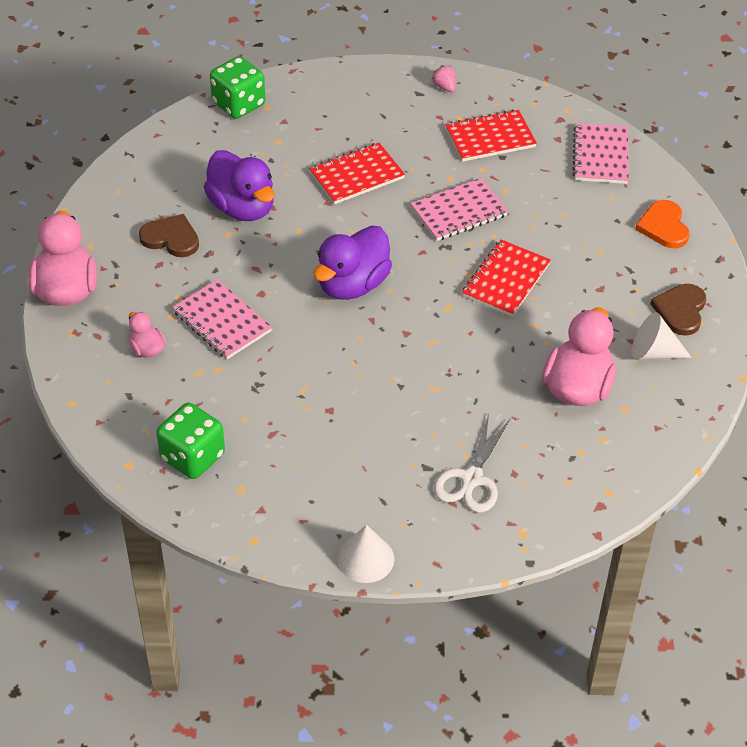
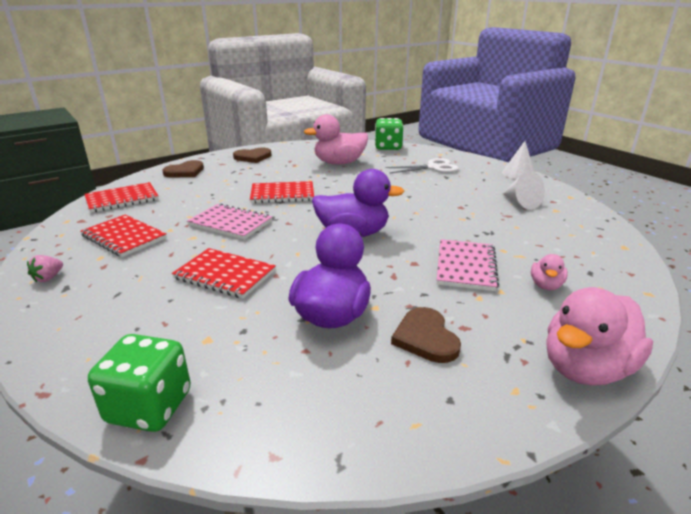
camera: 125 degrees left, 20 degrees down
green dice [156,403,225,479] -> green dice moved to [375,118,403,150]
pink notebook [572,123,629,184] -> red notebook [85,182,159,213]
white cone [632,312,692,360] -> white cone moved to [502,171,545,210]
orange heart [635,200,689,248] -> brown heart [162,160,204,178]

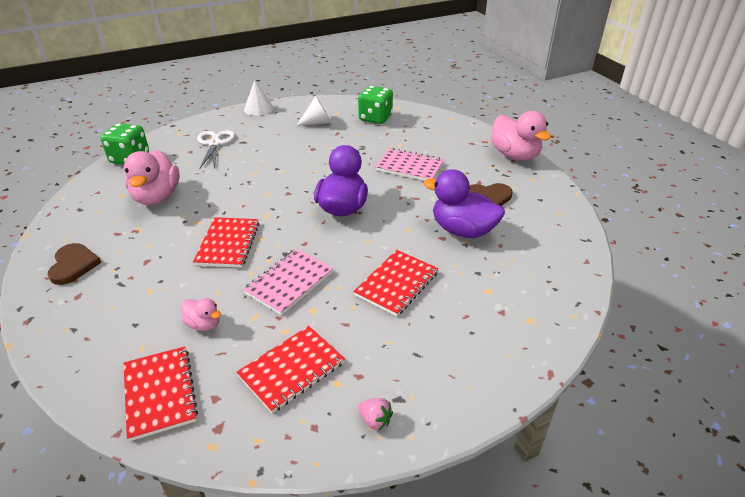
camera: 80 degrees left, 10 degrees up
green dice [88,334,191,432] -> green dice moved to [358,86,393,124]
brown heart [162,160,204,178] -> none
pink duck [531,254,568,290] -> pink duck moved to [181,298,221,331]

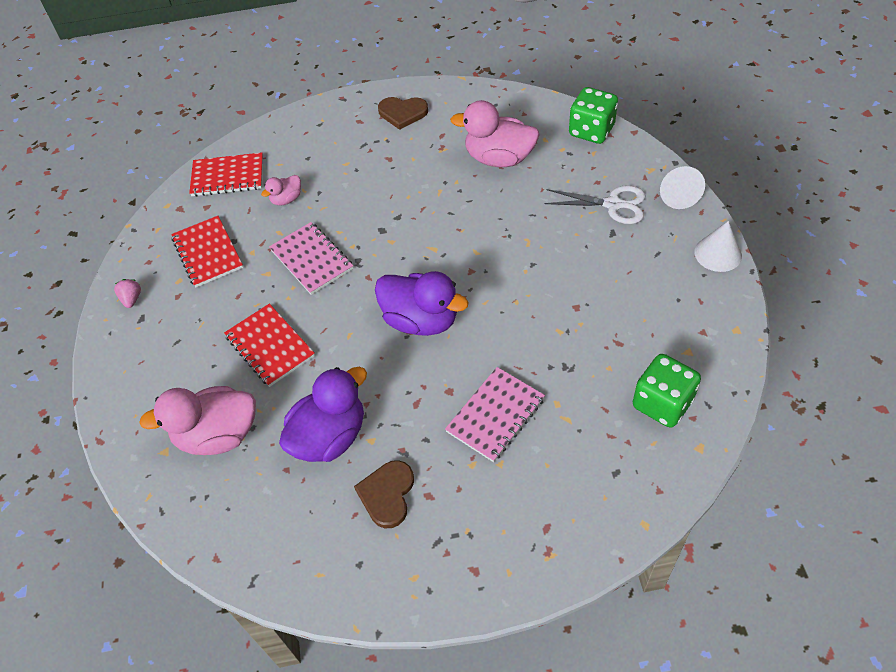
camera: 110 degrees right, 15 degrees up
red notebook [193,217,259,268] -> none
white cone [296,96,332,126] -> white cone moved to [660,166,705,209]
pink strawberry [358,398,393,431] -> pink strawberry turned 120 degrees clockwise [114,279,141,308]
pink duck [491,111,551,161] -> pink duck moved to [139,386,256,455]

